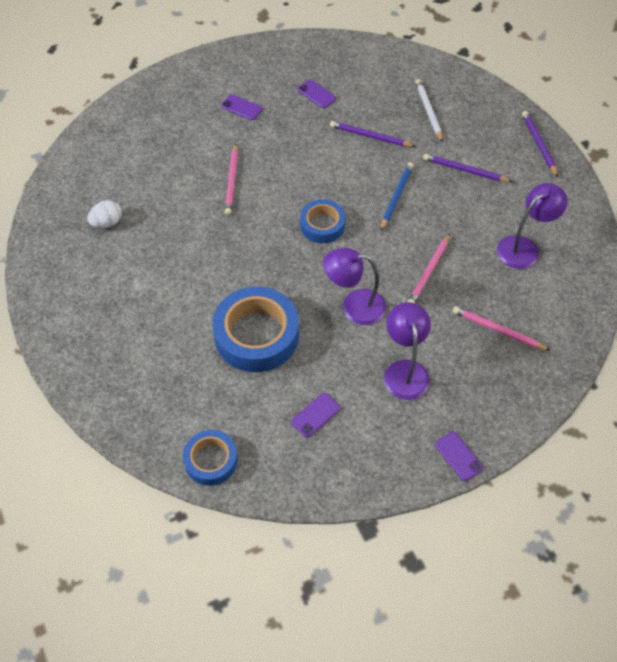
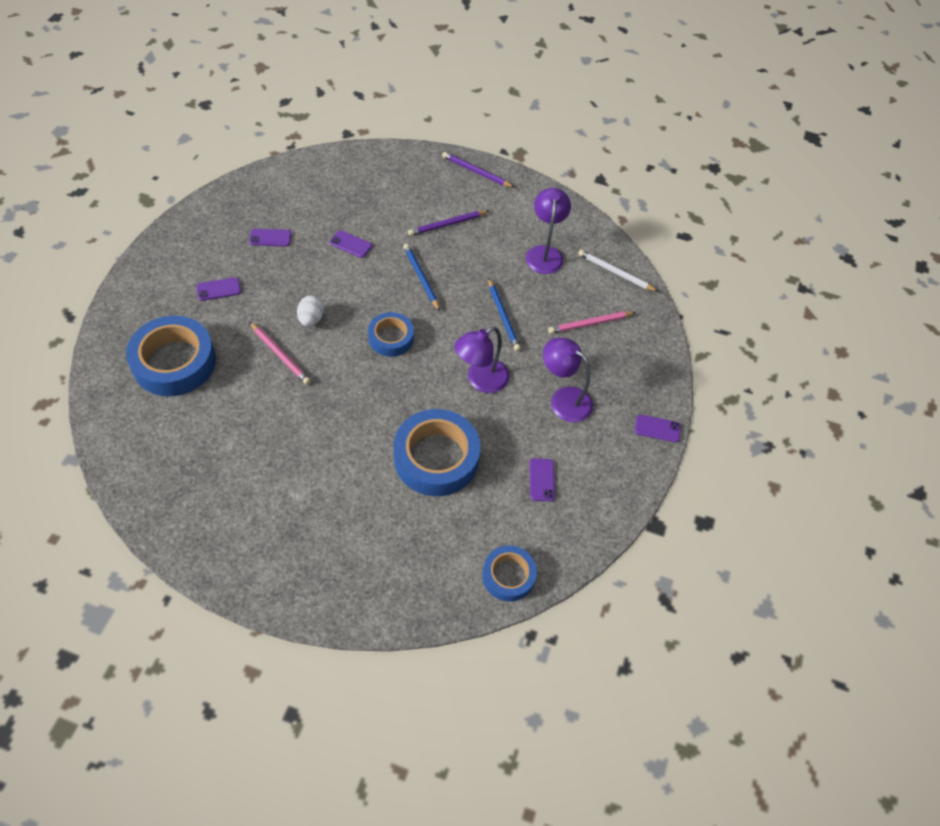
camera: 50 degrees left, 0 degrees up
white egg [87,200,122,228] -> white egg moved to [297,296,324,326]
purple pencil [330,121,416,147] -> purple phone [330,230,372,258]
pink pencil [408,234,450,303] -> blue pencil [488,278,521,351]
white pencil [415,79,443,143] -> white pencil moved to [578,250,659,292]
none -> blue tape [126,316,216,396]

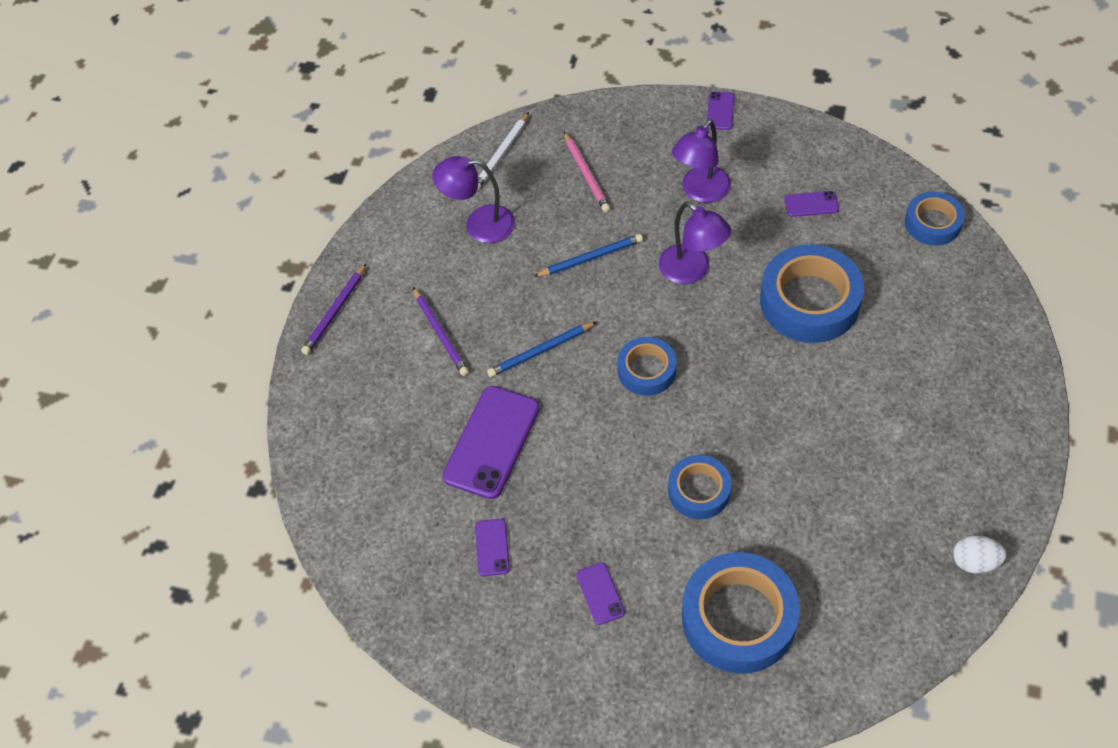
camera: 85 degrees left, 0 degrees up
pink pencil [250,322,311,385] -> blue tape [668,455,731,519]
white egg [297,296,324,326] -> white egg moved to [953,535,1006,573]
purple phone [330,230,372,258] -> purple phone [442,386,540,499], size x2.08

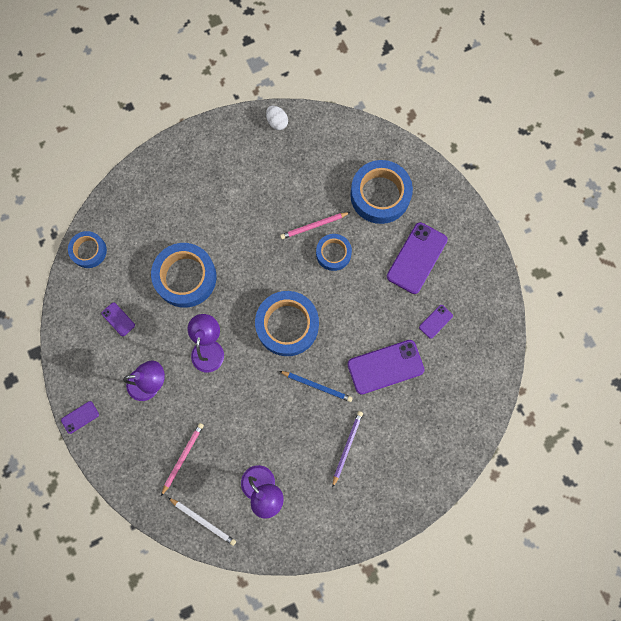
camera: 135 degrees left, 20 degrees up
purple pencil [301,264,366,355] -> none
white pencil [477,112,529,191] -> white pencil turned 45 degrees clockwise [168,498,236,546]
blue pencil [533,234,643,277] -> none
purple phone [576,562,625,625] -> purple phone [387,222,448,294], size x2.08
blue tape [617,337,677,396] -> blue tape [255,291,319,356], size x1.73
none -> pink pencil [280,212,350,239]

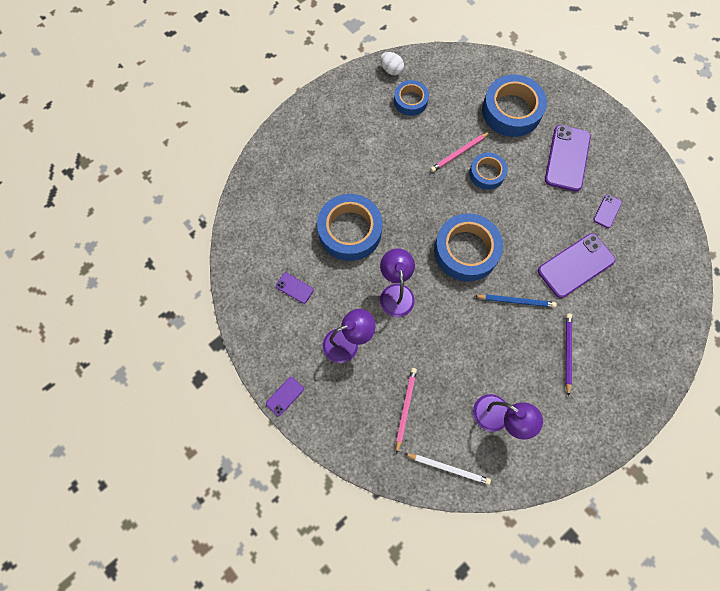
camera: 15 degrees left, 5 degrees down
blue tape [68,231,107,268] -> blue tape moved to [394,80,429,116]

